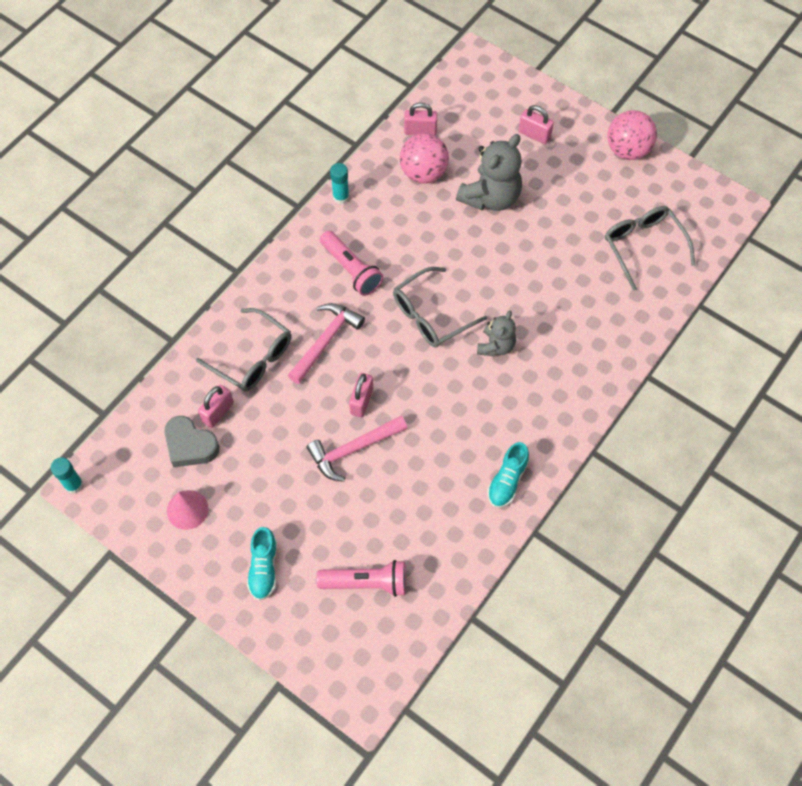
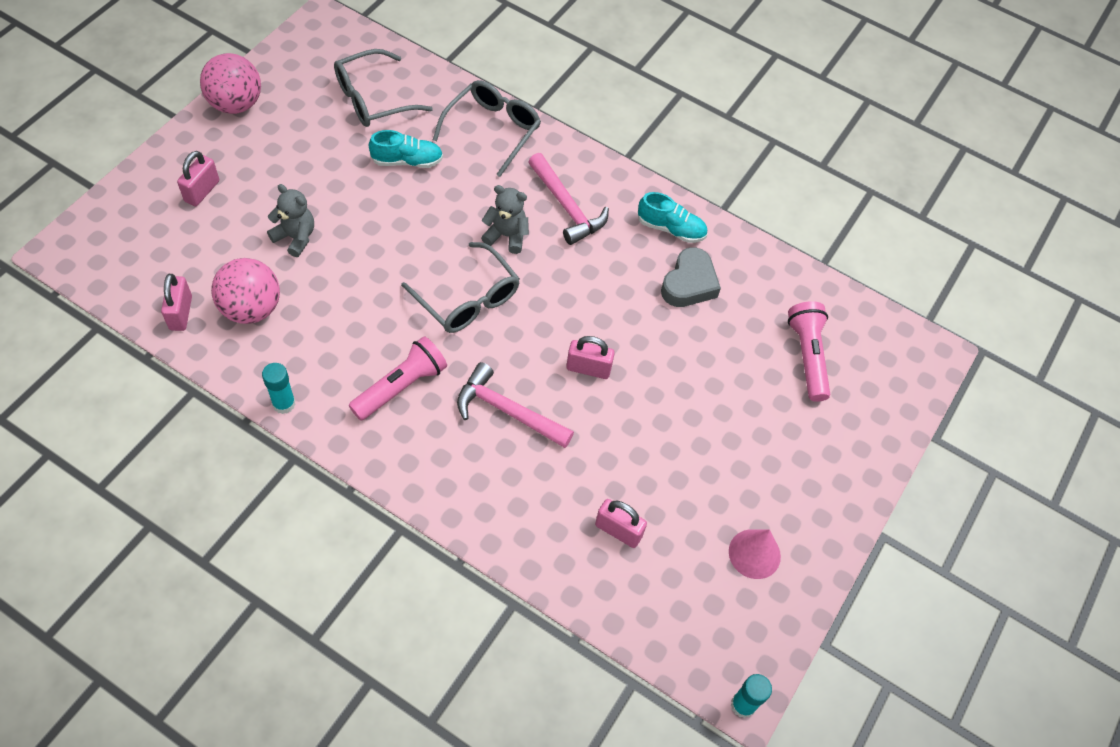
camera: 100 degrees left, 5 degrees down
grey heart [164,416,220,467] -> grey heart moved to [661,247,721,307]
grey glasses [196,308,292,391] -> grey glasses moved to [433,80,541,177]
turquoise shoe [247,527,277,601] -> turquoise shoe moved to [369,130,443,168]
pink hammer [306,416,408,482] -> pink hammer moved to [529,153,609,245]
grey teddy bear [456,134,522,211] -> grey teddy bear [267,184,314,257], size x0.59

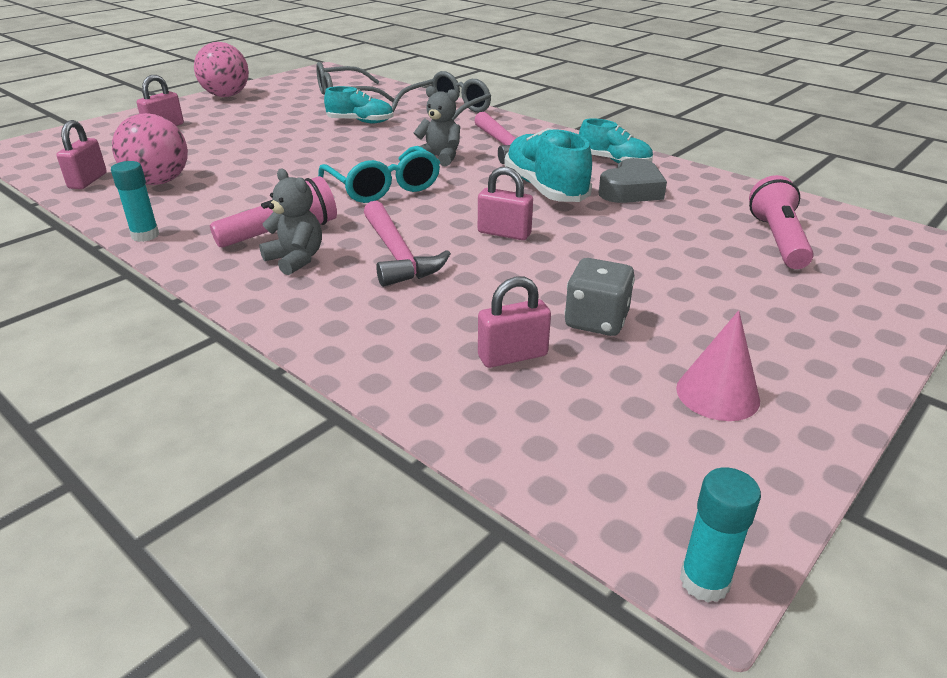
camera: 15 degrees right, 25 degrees down
grey teddy bear [267,184,314,257] -> grey teddy bear moved to [259,169,322,275]
grey glasses [401,242,520,333] -> turquoise glasses [318,146,440,203]
pink hammer [457,362,574,448] -> pink hammer turned 150 degrees counterclockwise [364,201,451,287]
pink padlock [595,499,647,548] -> pink padlock turned 60 degrees counterclockwise [478,276,551,368]
none -> turquoise shoe [504,128,592,202]
none -> grey dice [564,258,635,336]

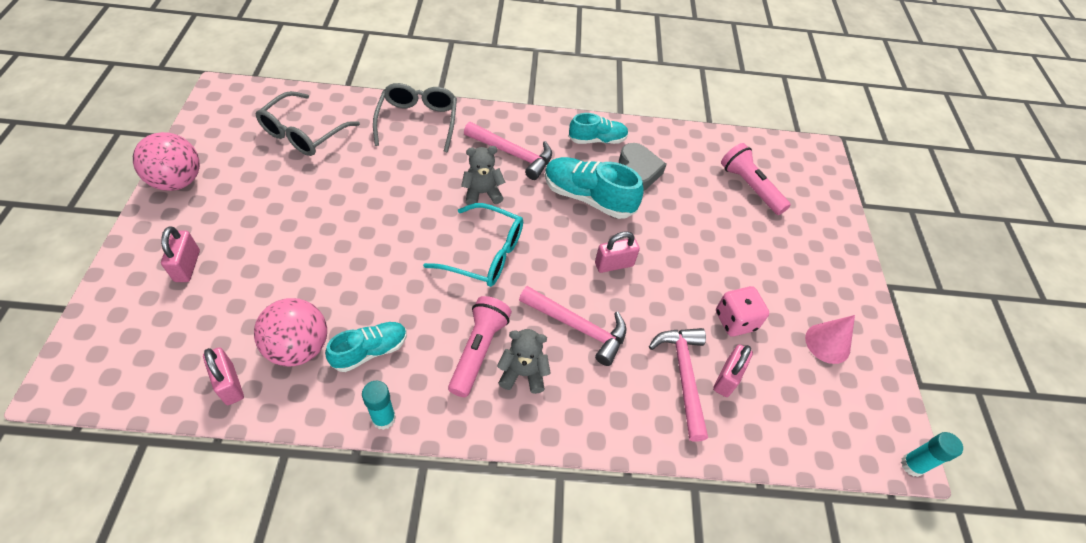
camera: 45 degrees left, 20 degrees up
turquoise shoe [324,86,394,123] -> turquoise shoe moved to [325,322,407,372]
grey dice [564,258,635,336] -> pink dice [716,286,769,337]
none -> pink hammer [649,328,708,442]

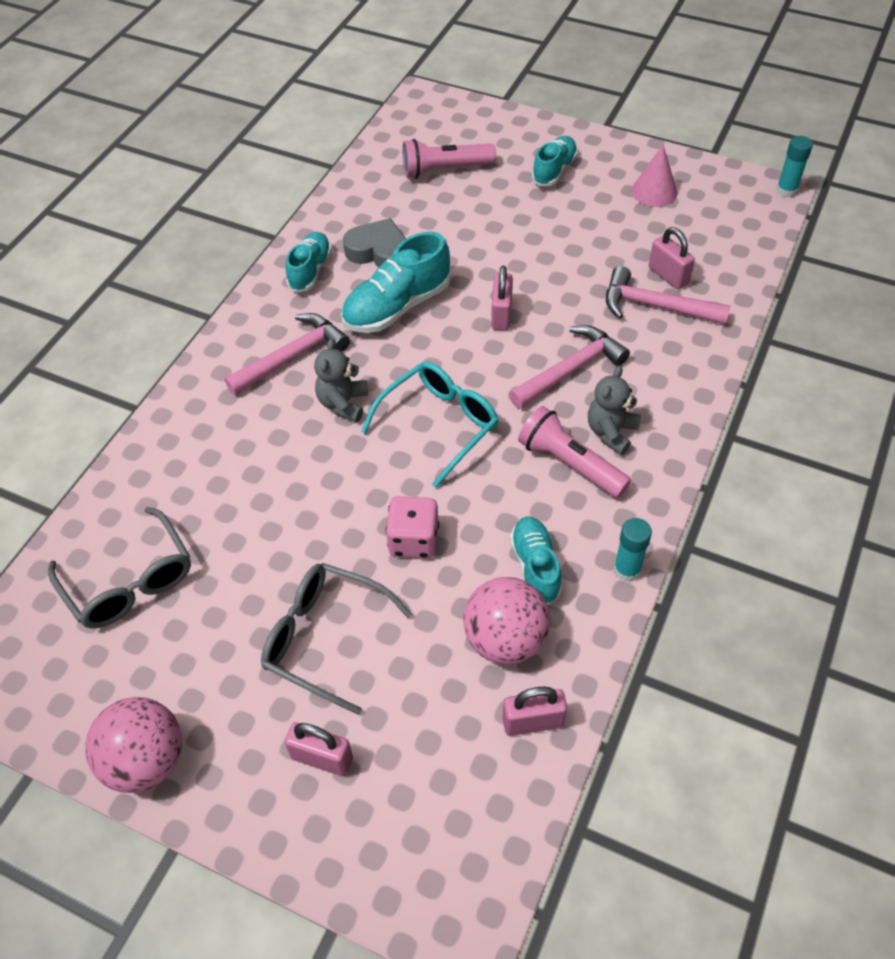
camera: 60 degrees left, 0 degrees up
grey glasses [373,83,457,153] -> grey glasses moved to [261,563,413,715]
pink dice [716,286,769,337] -> pink dice moved to [386,496,439,558]
none -> turquoise shoe [532,136,578,186]

